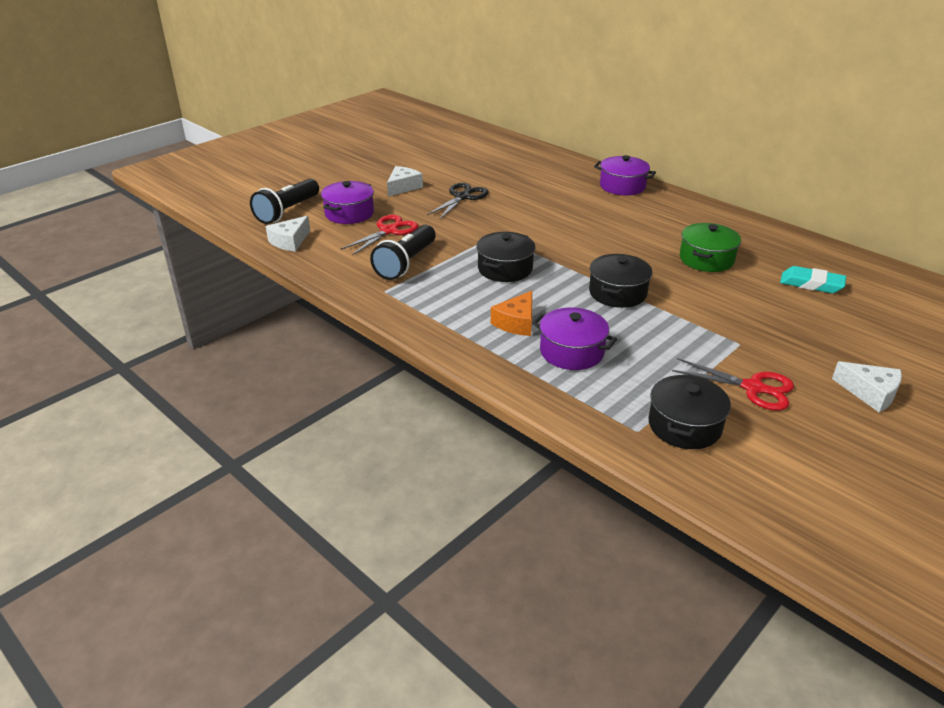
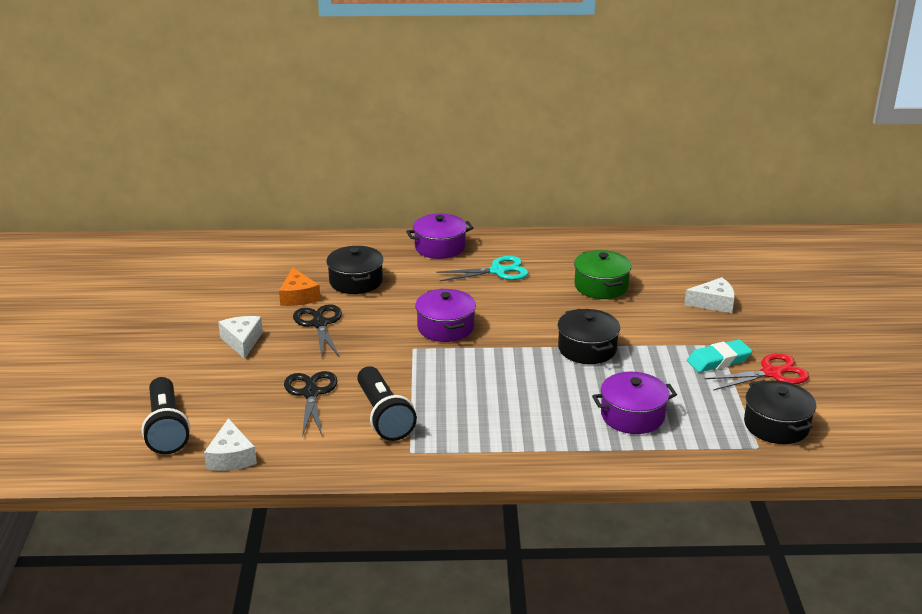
camera: 45 degrees left, 5 degrees down
purple pot [321,181,374,224] -> purple pot moved to [415,289,476,342]
red scissors [341,214,418,256] -> black scissors [284,371,338,436]
black pot [476,232,536,282] -> black pot moved to [326,246,383,294]
orange cheese [491,291,532,336] -> orange cheese moved to [279,268,320,306]
turquoise eraser [780,266,846,293] -> turquoise eraser moved to [687,339,752,372]
white cheese [832,361,902,412] -> white cheese moved to [684,277,735,313]
none -> turquoise scissors [436,256,529,281]

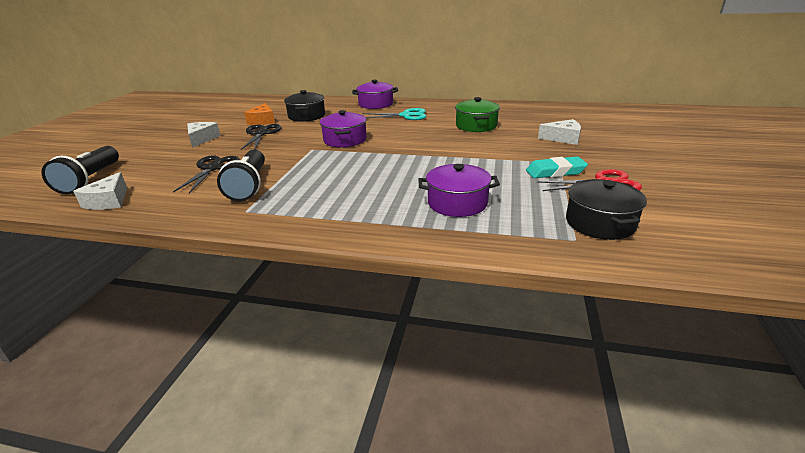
camera: 15 degrees right, 0 degrees up
black pot [558,309,620,364] -> none

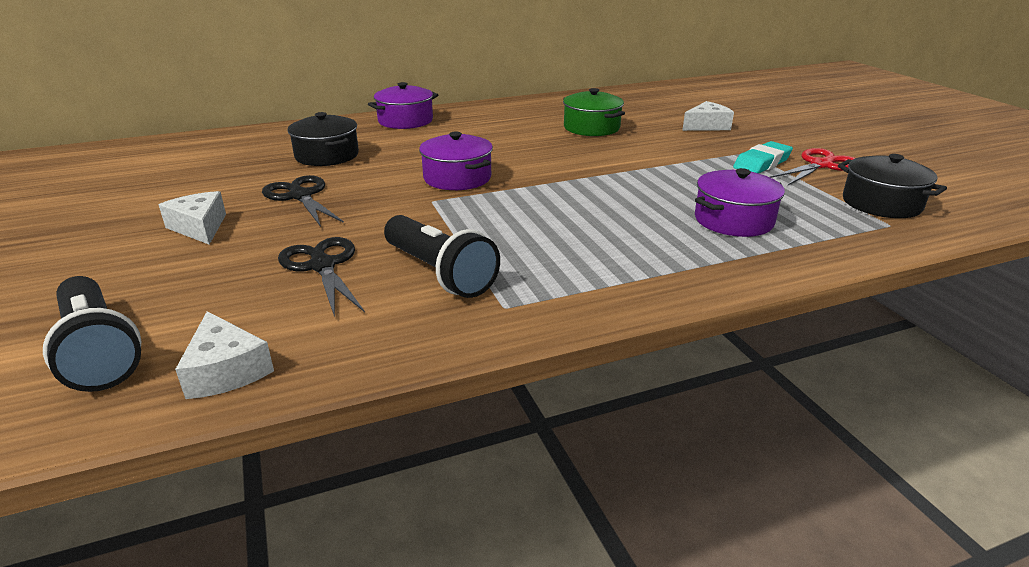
camera: 35 degrees left, 0 degrees up
orange cheese [244,103,275,125] -> none
turquoise scissors [362,108,426,120] -> none

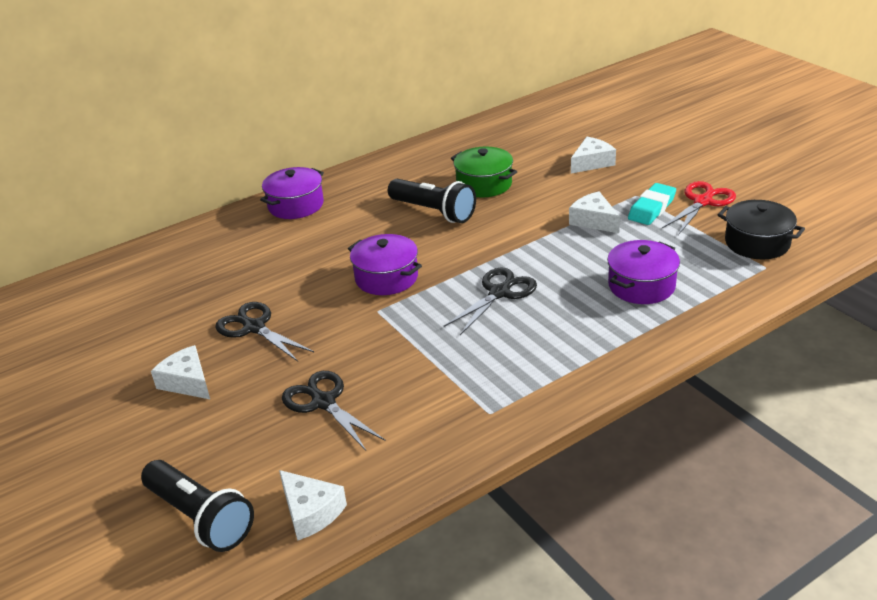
camera: 10 degrees left, 5 degrees up
black pot [287,112,359,166] -> none
black flashlight [384,215,500,298] -> black flashlight moved to [388,179,476,223]
none -> black scissors [444,268,537,335]
none -> white cheese [569,192,620,233]

